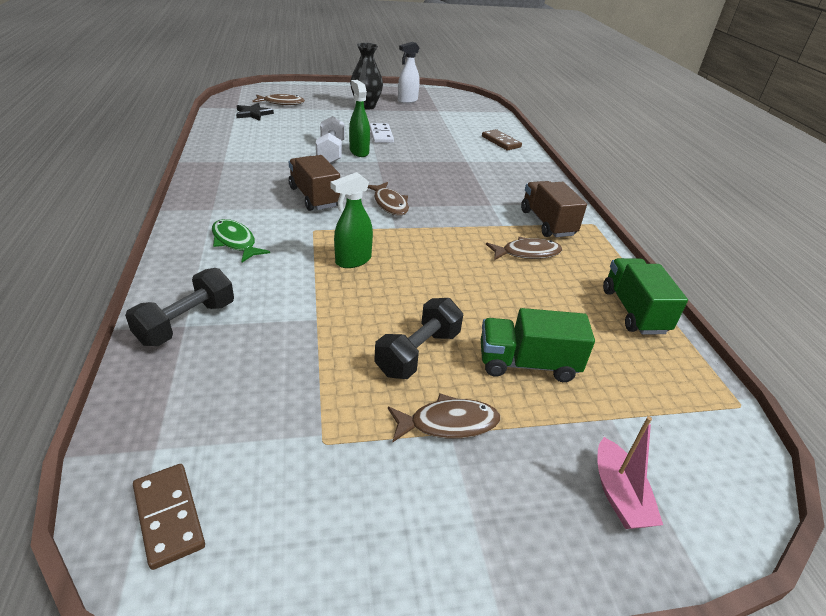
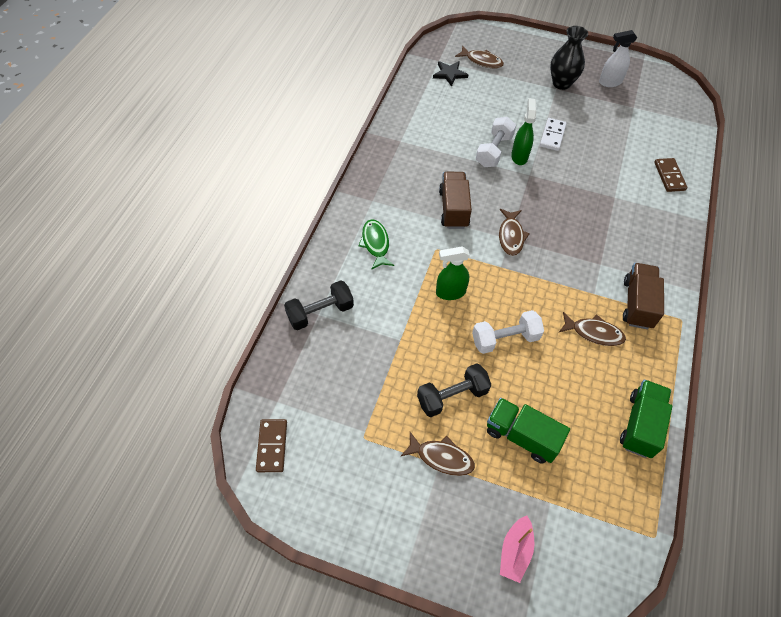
camera: 30 degrees right, 20 degrees up
none -> white dumbbell [472,310,544,354]

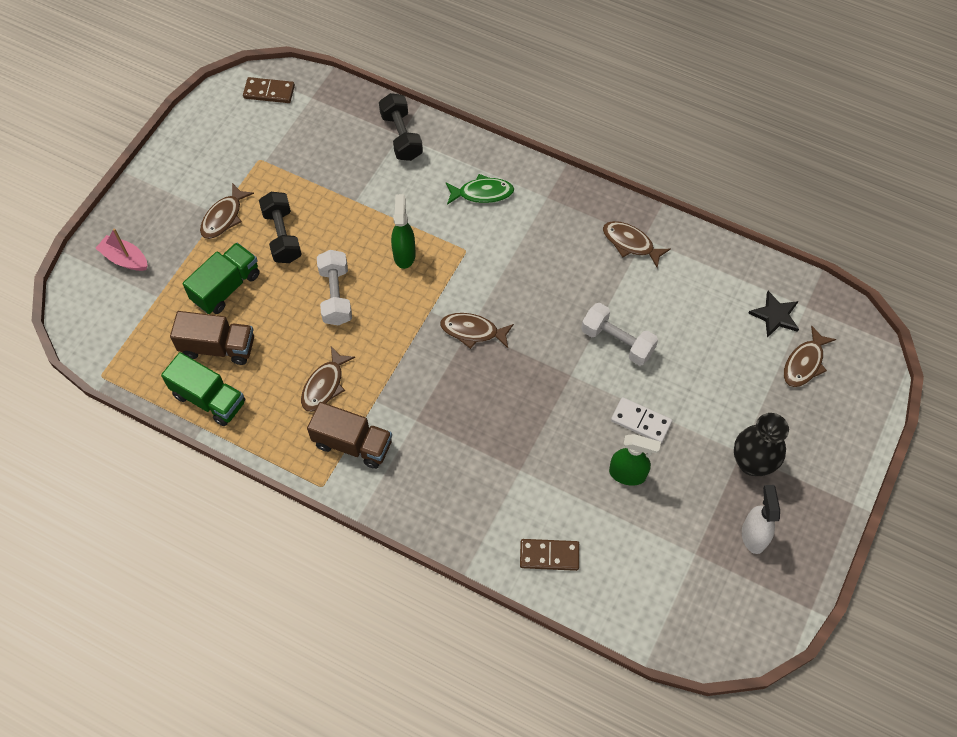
camera: 100 degrees right, 5 degrees up
brown truck [439,172,472,229] -> brown truck moved to [170,311,254,365]
green spray bottle [511,98,536,165] -> green spray bottle moved to [609,434,661,486]
none -> brown fish [603,221,671,268]

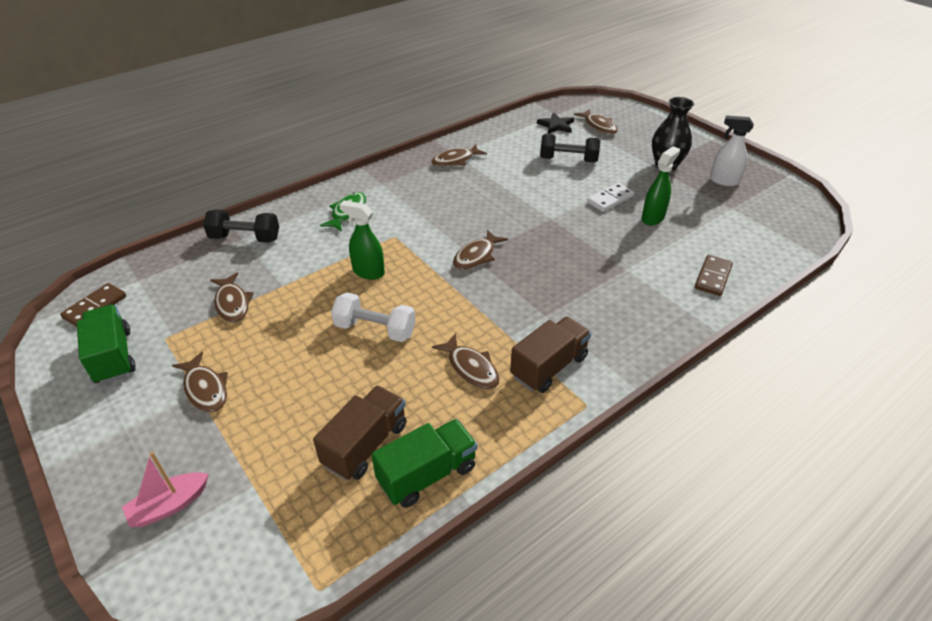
camera: 65 degrees left, 20 degrees down
green truck [182,242,259,314] -> green truck moved to [77,305,136,384]
black dumbbell [259,192,302,263] -> black dumbbell moved to [540,134,600,163]
white dumbbell [581,303,658,366] -> none
none -> brown fish [210,272,254,323]

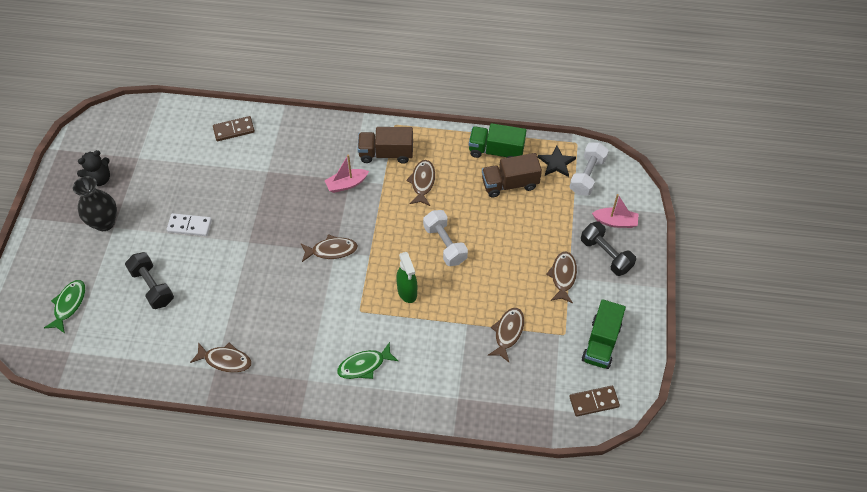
camera: 135 degrees left, 15 degrees up
black dumbbell [203,209,279,243] -> black dumbbell moved to [581,221,636,276]
black star [537,112,574,134] -> black star moved to [538,146,576,177]
brown fish [574,109,618,134] -> green fish [44,280,85,334]
green spray bottle [641,146,680,226] -> none
white spray bottle [710,116,754,186] -> black teddy bear [77,150,110,186]
none -> pink boat [324,155,369,193]
none -> white dumbbell [570,142,609,195]

